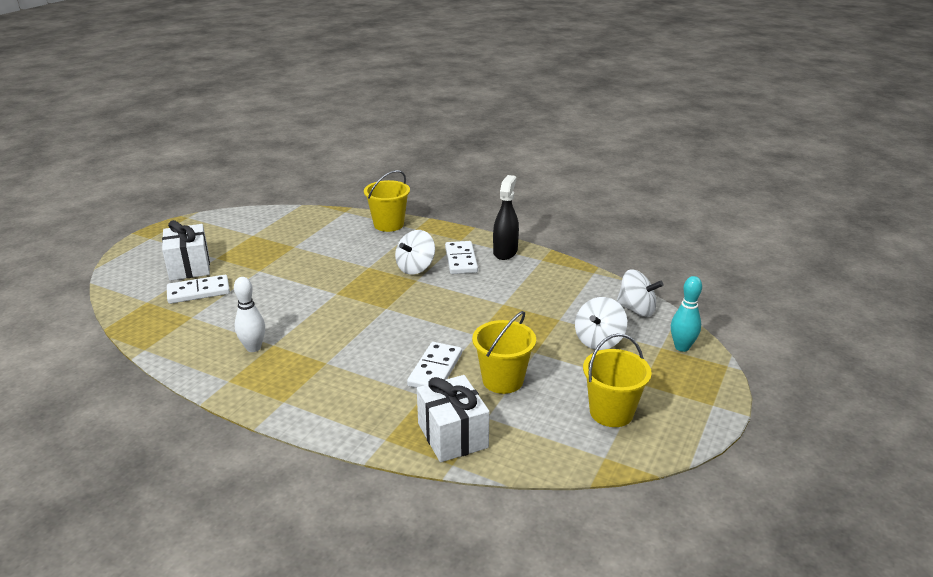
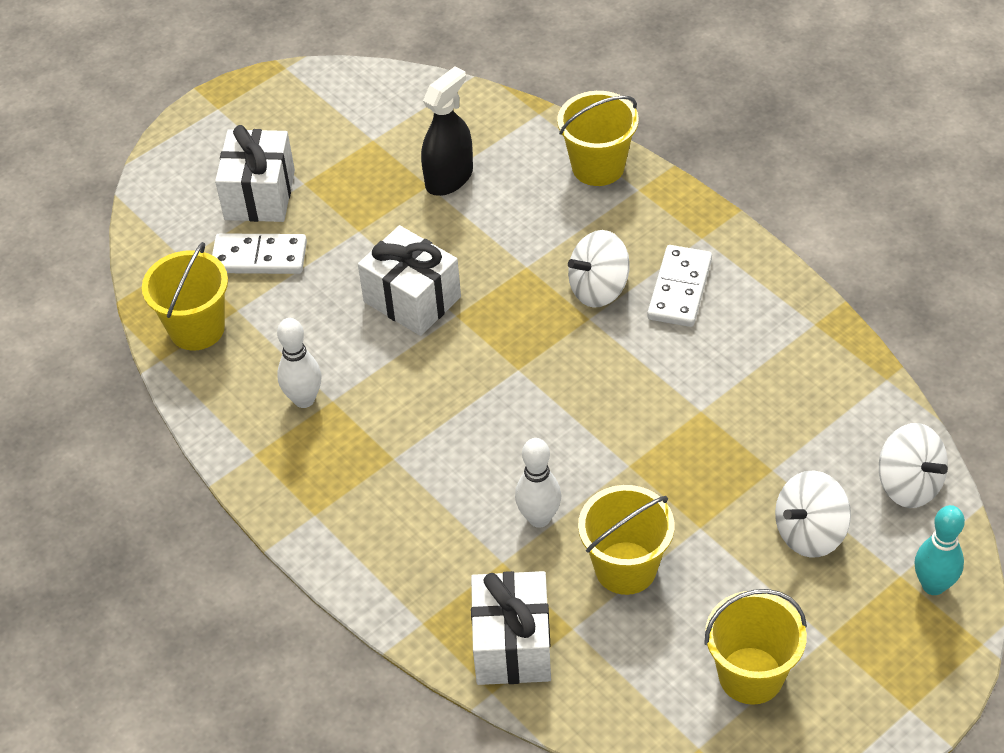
camera: 25 degrees right, 20 degrees up
white domino [407,342,462,388] -> white bowling pin [515,438,561,528]
black spray bottle [493,175,519,260] -> black spray bottle moved to [421,66,473,196]
none -> yellow bucket [142,242,228,351]
none -> white gift [358,225,461,336]

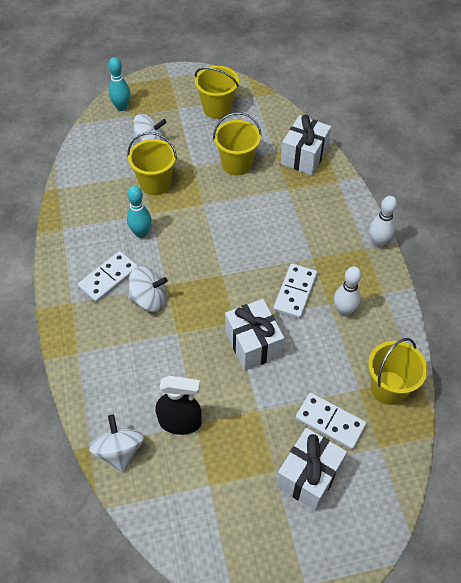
camera: 155 degrees left, 5 degrees up
black spray bottle [421,66,473,196] -> black spray bottle turned 150 degrees counterclockwise [156,376,202,435]
white bowling pin [515,438,561,528] -> white bowling pin moved to [369,196,397,248]
yellow bucket [557,91,639,186] -> yellow bucket moved to [127,132,177,195]
white spinning top [879,423,948,508] -> white spinning top moved to [89,414,144,473]
none -> turquoise bowling pin [127,186,152,238]
none -> white domino [273,264,317,319]

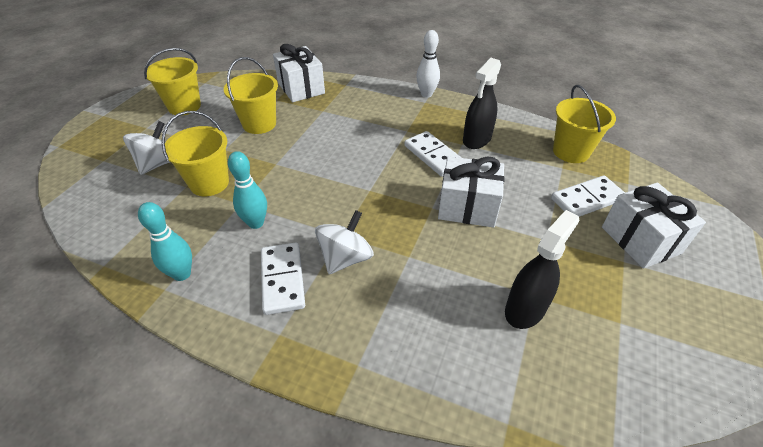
camera: 55 degrees left, 10 degrees down
white spinning top [89,414,144,473] -> none
turquoise bowling pin [108,57,130,111] -> turquoise bowling pin moved to [138,202,192,281]
white bowling pin [334,266,362,317] -> black spray bottle [463,58,501,149]

